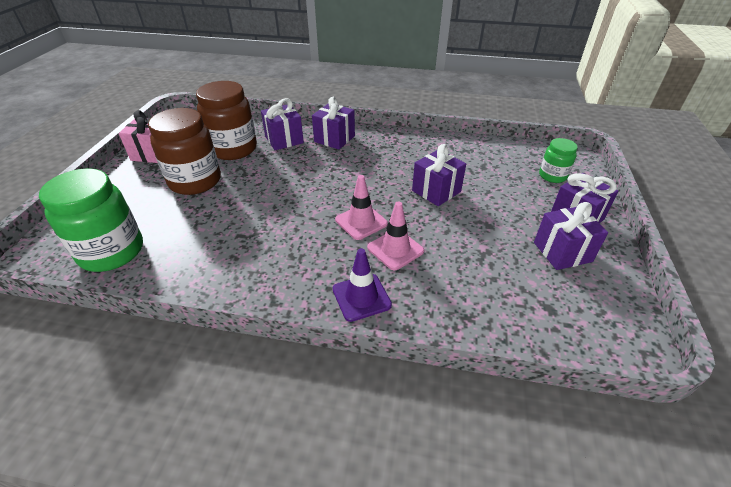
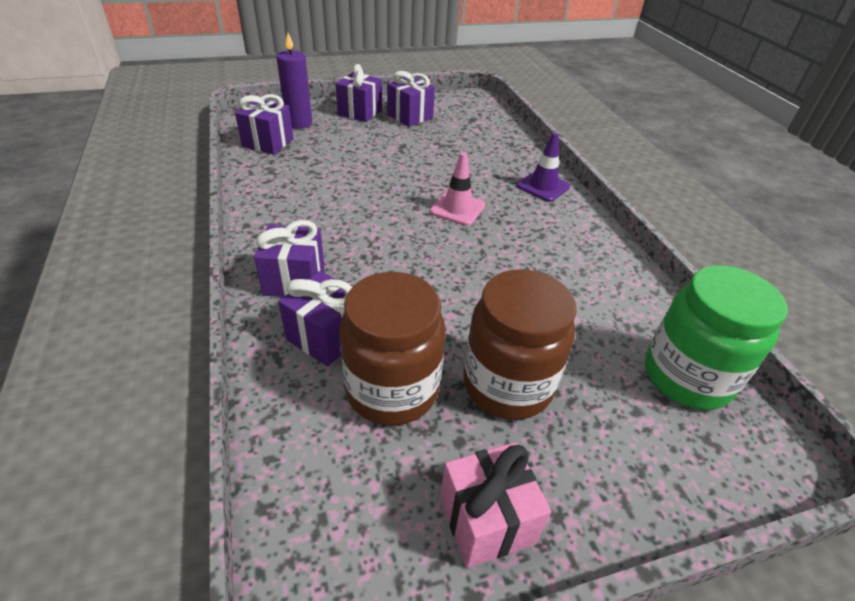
camera: 120 degrees left, 0 degrees up
pink traffic cone [367,201,424,270] -> none
purple gift [412,144,466,206] -> purple gift moved to [235,94,294,155]
green jar [539,138,578,183] -> purple candle [276,33,312,128]

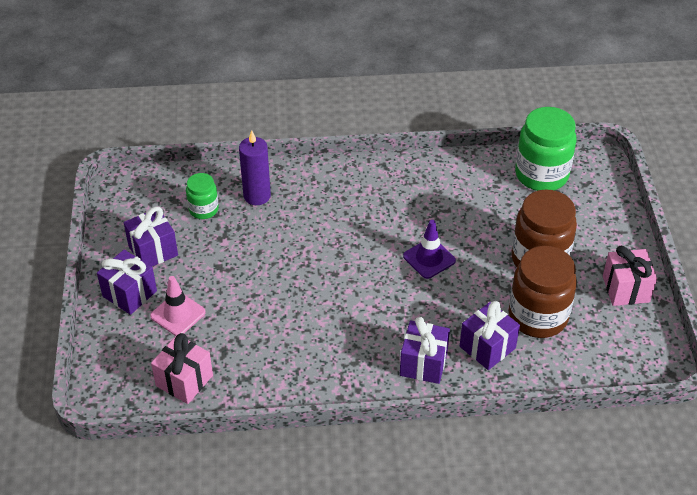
camera: 75 degrees left, 5 degrees up
purple gift [235,94,294,155] -> pink gift [151,333,213,404]
purple candle [276,33,312,128] -> purple candle moved to [239,130,271,205]
pink traffic cone [430,152,485,226] -> pink traffic cone moved to [150,276,206,336]
purple traffic cone [516,132,570,202] -> purple traffic cone moved to [403,220,456,279]
none -> green jar [186,173,219,219]

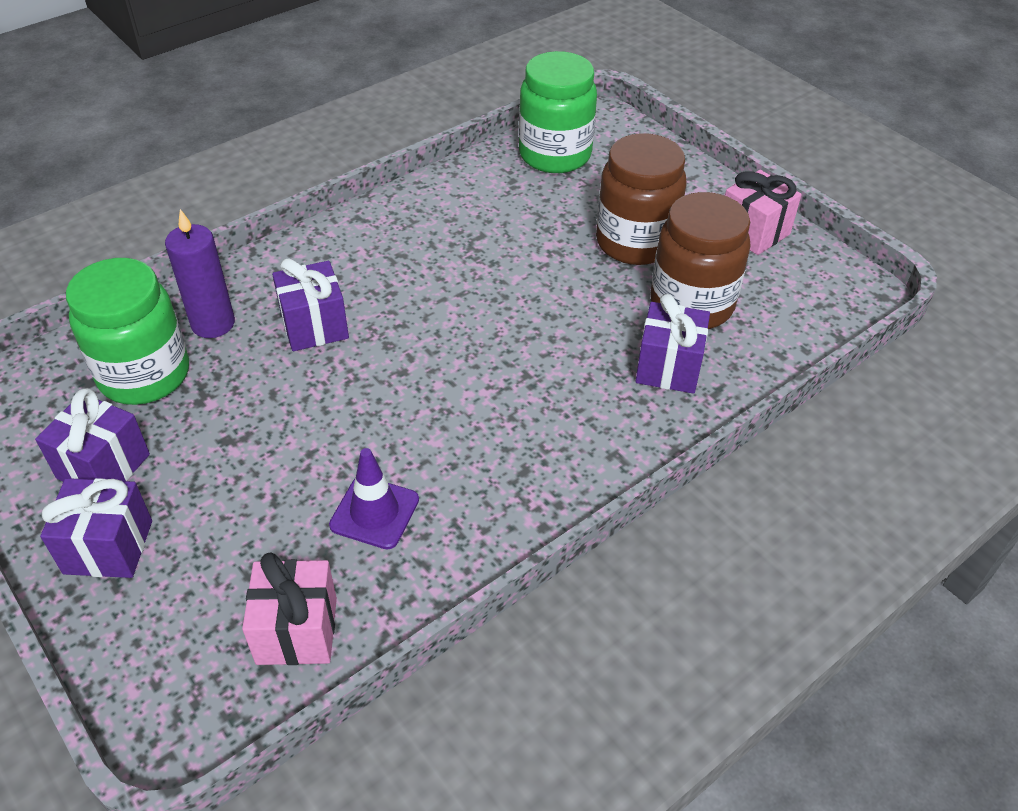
camera: 35 degrees left, 0 degrees up
pink traffic cone [150,276,206,336] -> none
green jar [186,173,219,219] -> green jar [66,258,189,405], size x1.85
purple gift [400,317,450,384] -> purple gift moved to [272,258,349,351]
purple traffic cone [403,220,456,279] -> purple traffic cone moved to [329,448,419,549]

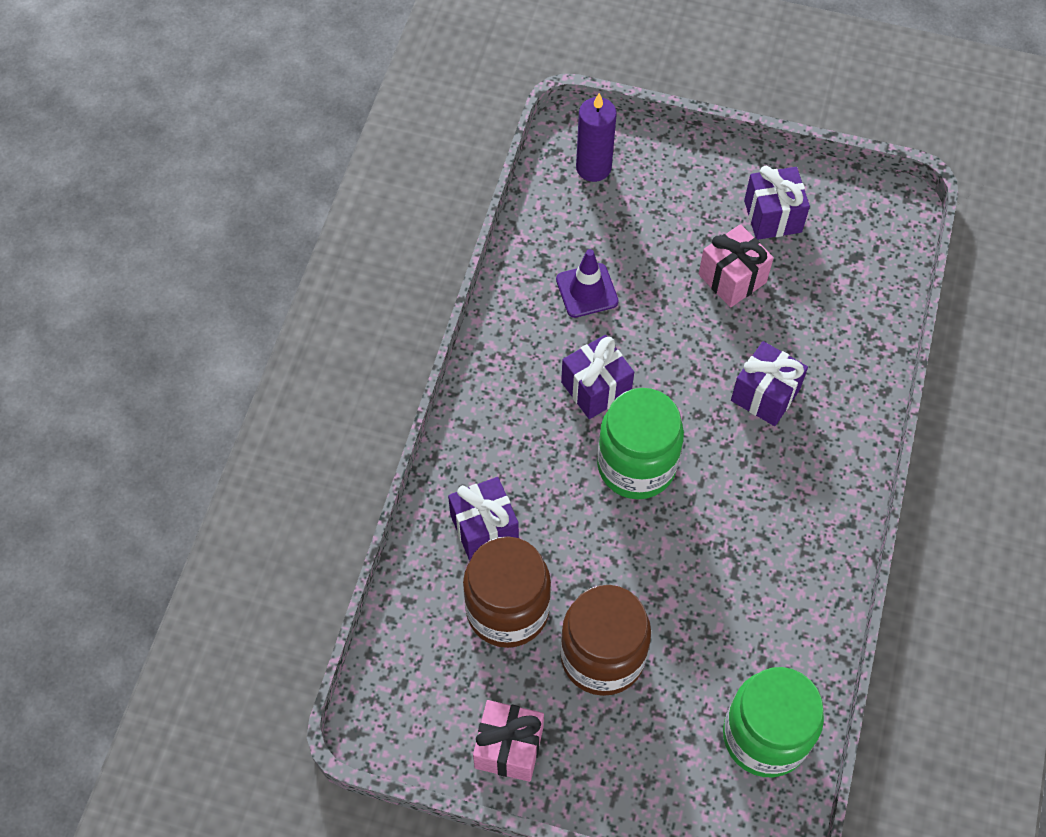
camera: 145 degrees right, 15 degrees up
purple gift [40,478,152,578] -> purple gift moved to [561,335,634,419]
green jar [66,258,189,405] -> green jar moved to [597,388,684,499]
purple candle [165,209,235,338] -> purple candle moved to [576,93,617,182]
pink gift [242,553,337,665] -> pink gift moved to [699,224,774,307]

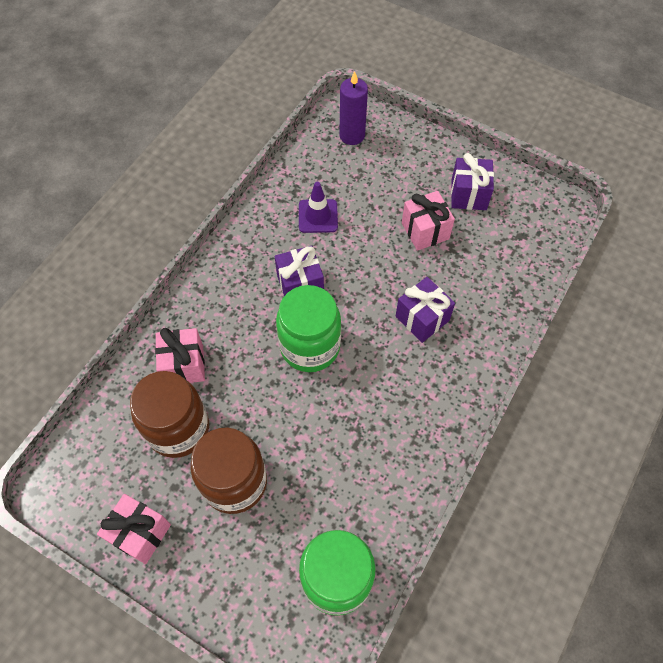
camera: 15 degrees right, 0 degrees up
purple gift [448,477,519,560] -> pink gift [155,328,205,383]

